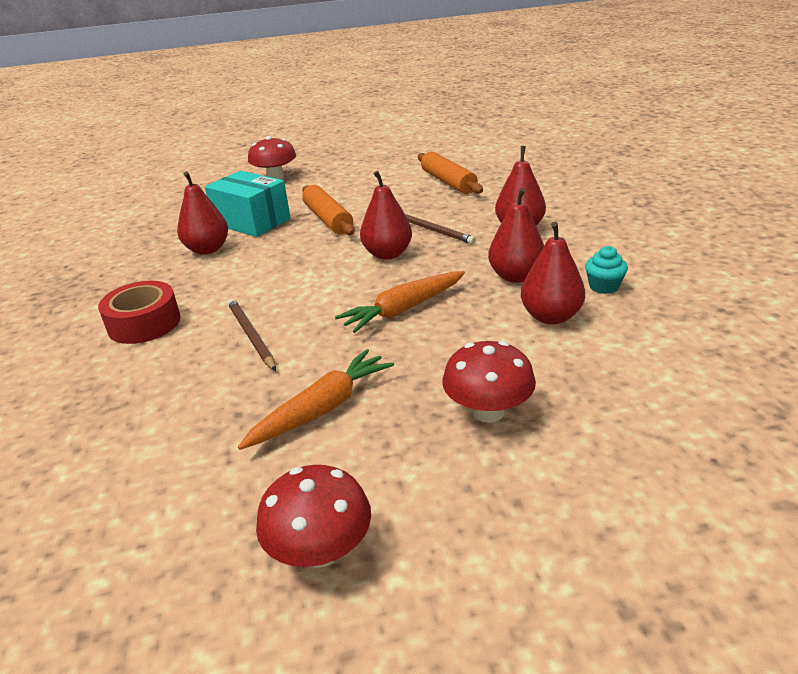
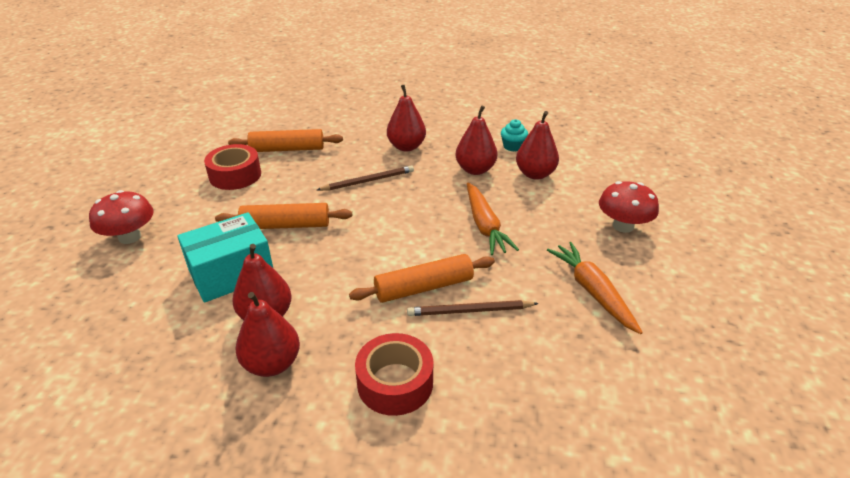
camera: 70 degrees left, 5 degrees up
red mushroom [256,465,371,568] -> none
red pear [360,171,412,259] -> red pear moved to [236,292,300,377]
none -> red tape [204,144,261,190]
none -> orange rolling pin [349,254,495,303]

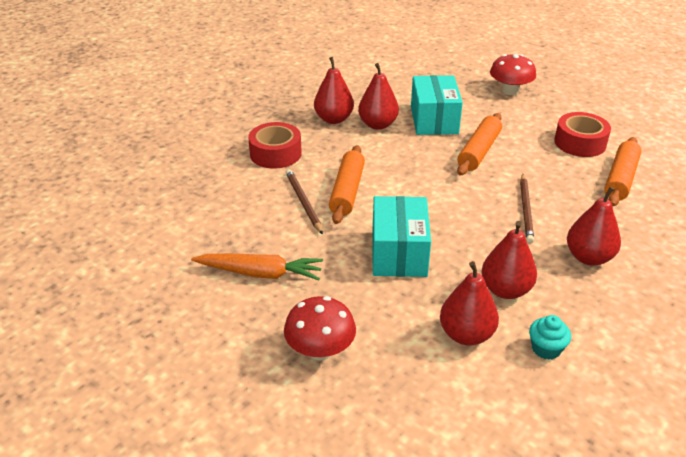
camera: 120 degrees right, 0 degrees up
brown pencil [407,300,539,316] -> brown pencil turned 45 degrees counterclockwise [286,169,323,235]
orange carrot [467,183,519,255] -> turquoise box [372,196,431,277]

